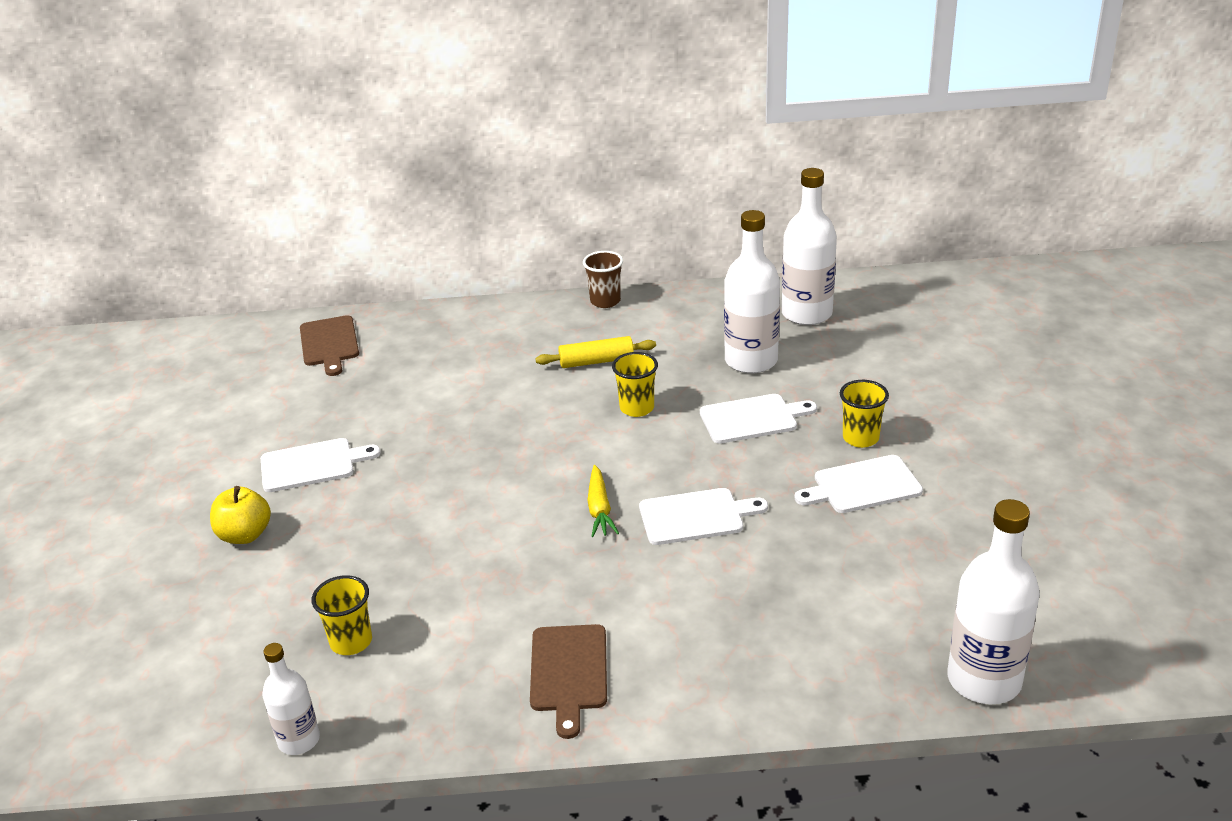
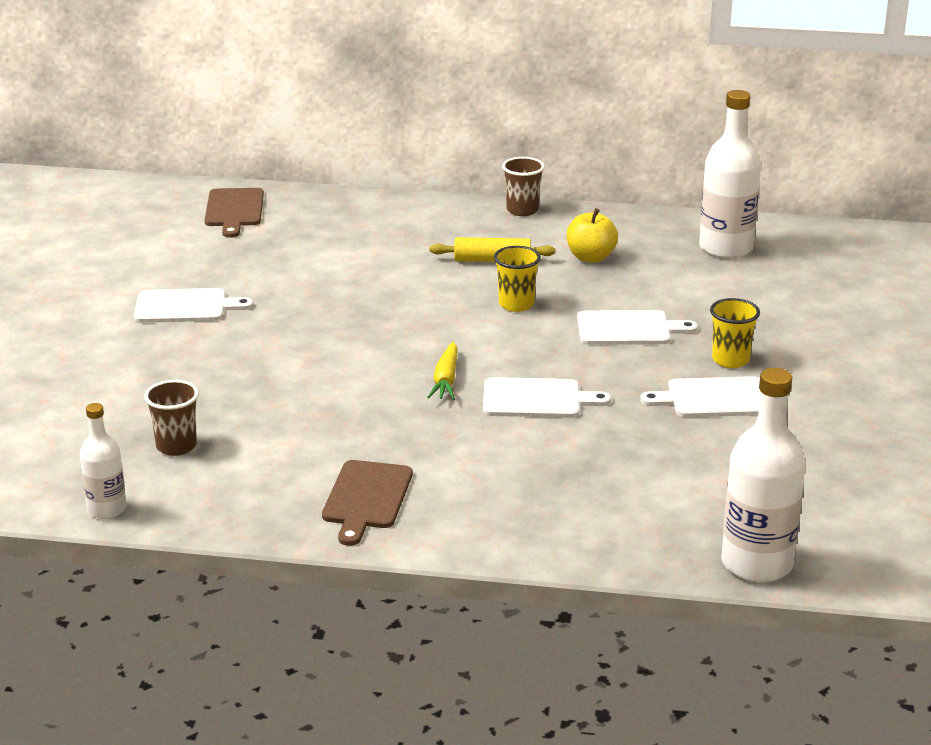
camera: 10 degrees right, 5 degrees down
yellow apple [210,486,271,544] -> yellow apple moved to [567,208,618,263]
yellow cup [312,575,372,655] -> brown cup [144,380,199,456]
white bottle [724,210,780,374] -> none

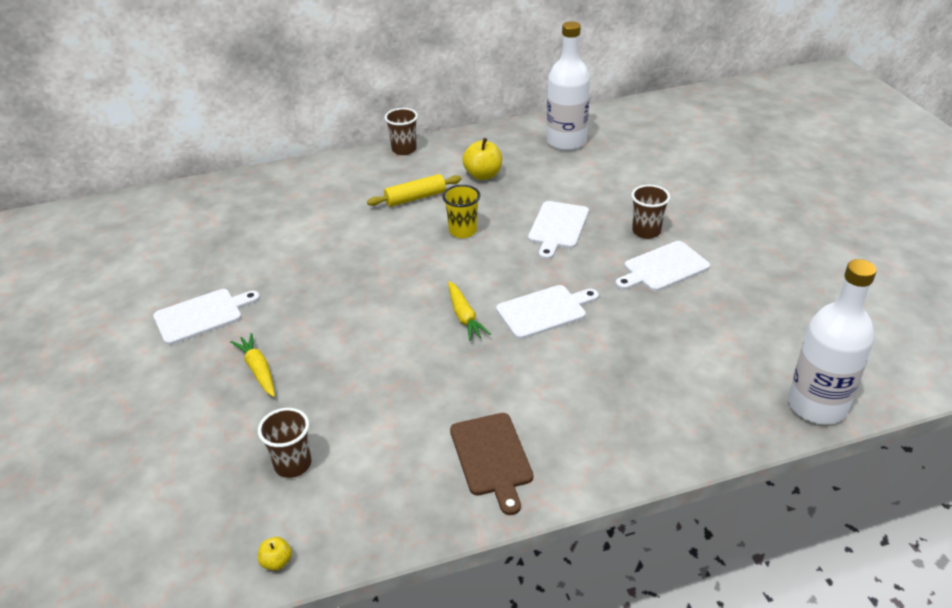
camera: 25 degrees left, 10 degrees up
white bottle [80,403,127,519] -> yellow apple [258,537,292,571]
brown cutting board [205,188,264,238] -> none
white cutting board [577,310,698,345] -> white cutting board turned 135 degrees clockwise [528,201,589,260]
yellow cup [710,298,760,368] -> brown cup [631,185,670,239]
none -> yellow carrot [230,333,275,397]

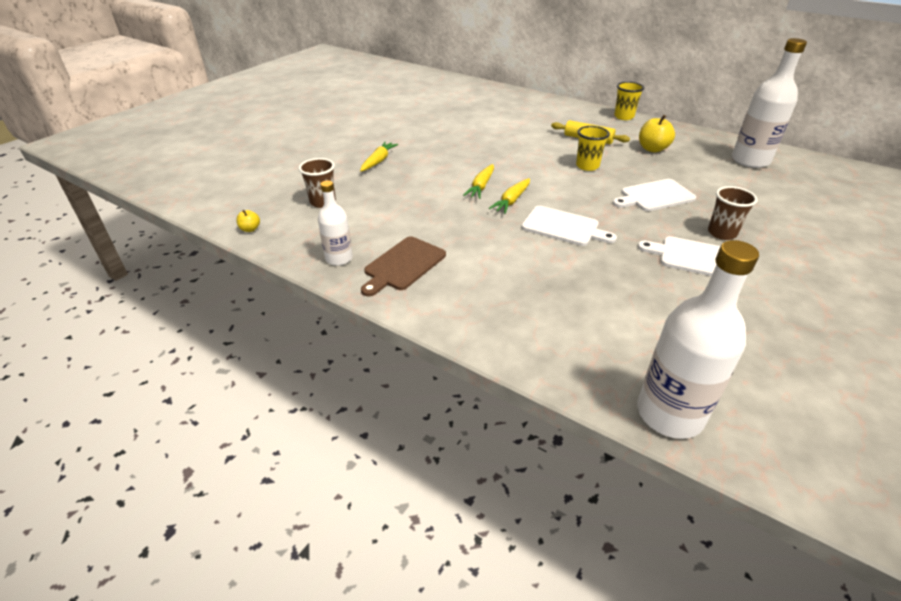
camera: 50 degrees right, 0 degrees up
white cutting board [153,289,260,345] -> none
brown cup [385,108,418,155] -> yellow cup [614,82,644,120]
none -> white bottle [318,181,353,266]
none -> yellow carrot [463,164,494,199]

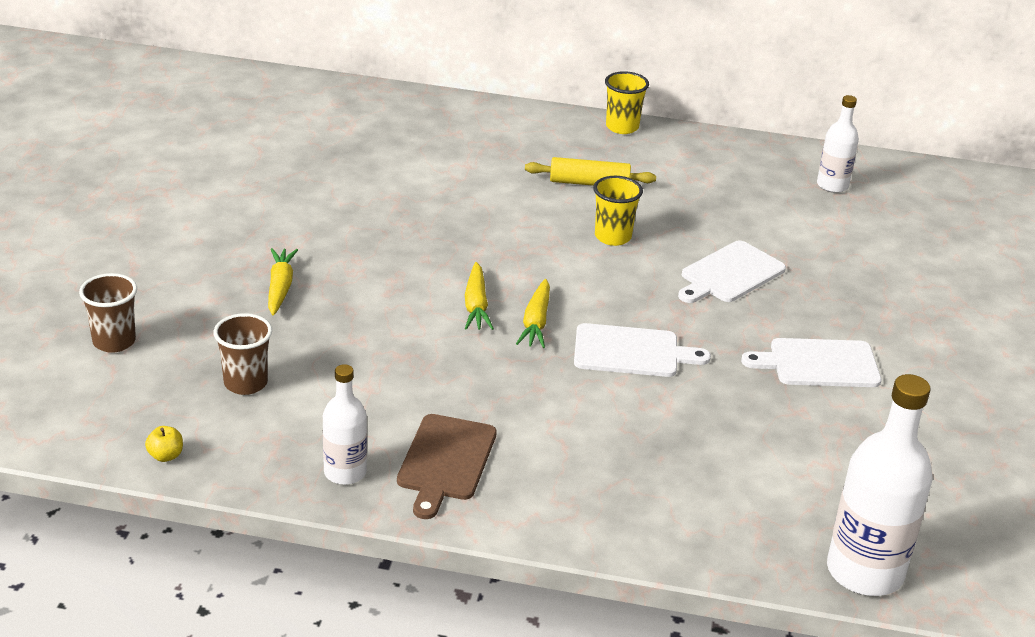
camera: 25 degrees left, 5 degrees down
yellow apple [639,115,675,152] -> none
brown cup [708,186,758,240] -> brown cup moved to [79,273,137,353]
white bottle [732,38,807,168] -> white bottle [817,95,859,193], size x0.57

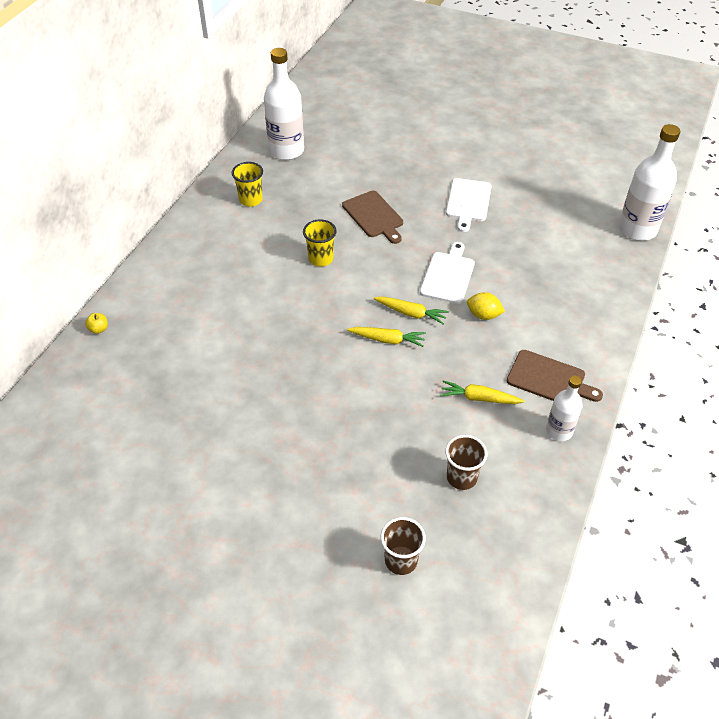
camera: 75 degrees left, 15 degrees up
yellow apple [145,426,183,462] -> yellow apple moved to [85,313,108,334]
yellow carrot [268,248,298,316] -> yellow carrot moved to [440,380,525,404]
yellow rolling pin [525,157,656,186] -> none
yellow cup [605,71,649,134] -> yellow cup moved to [232,162,263,207]
white cutting board [678,240,786,303] -> brown cutting board [342,191,403,244]
white bottle [817,95,859,193] -> white bottle [264,48,304,160], size x1.75
none -> yellow lemon [467,292,505,320]

